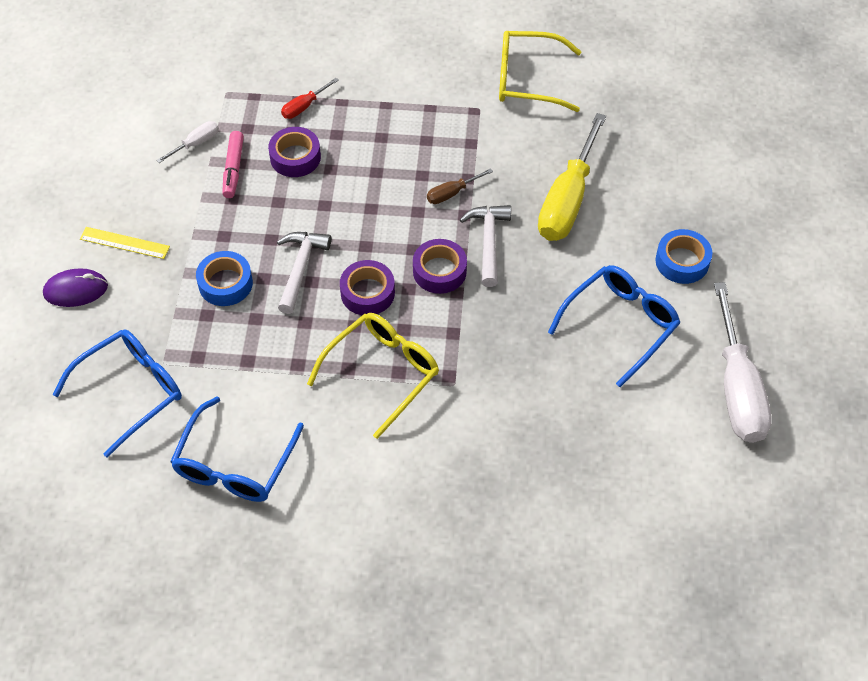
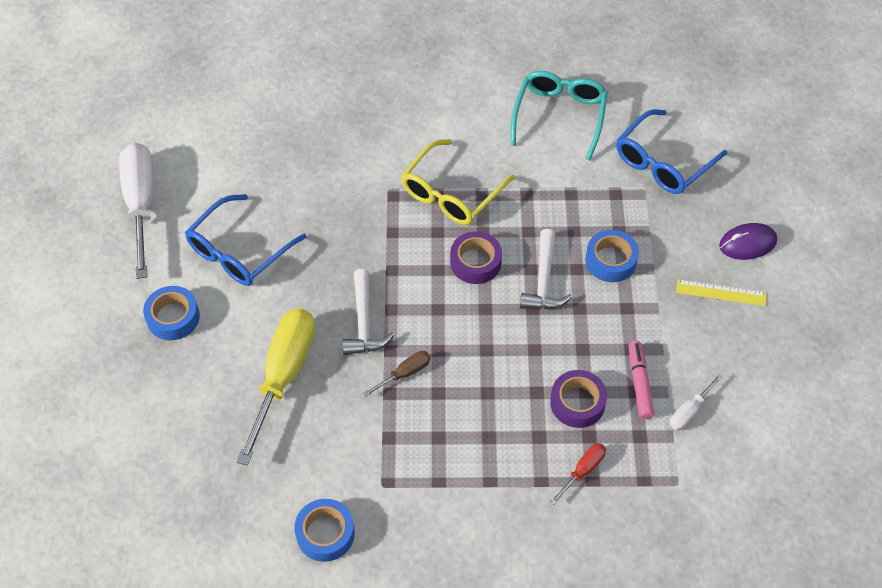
camera: 175 degrees right, 0 degrees up
blue glasses [170,396,304,502] -> turquoise glasses [511,71,608,161]
purple tape [413,239,467,294] -> none
yellow glasses [499,31,582,112] -> blue tape [295,499,355,562]

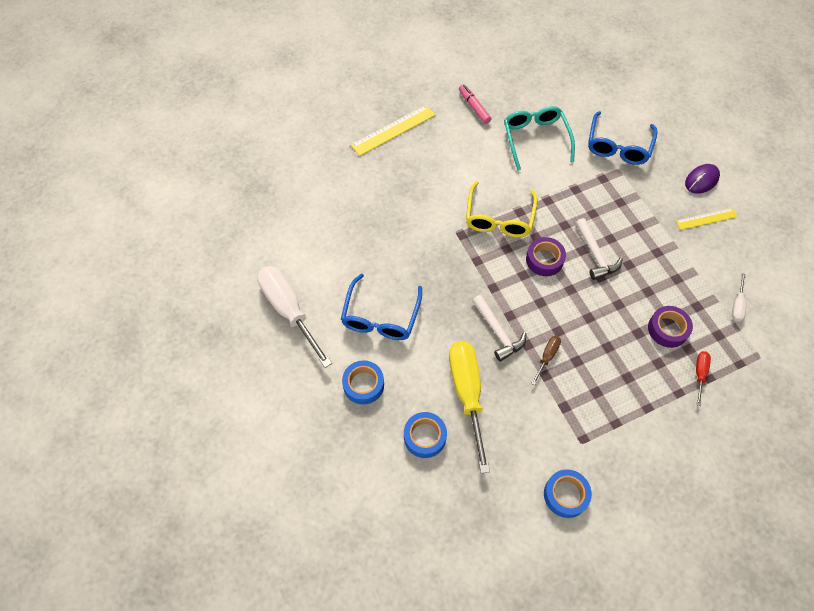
camera: 25 degrees left, 5 degrees up
blue tape [586,230,639,282] -> blue tape moved to [404,412,447,458]
pink marker [629,341,655,419] -> pink marker moved to [459,84,491,124]
none -> yellow ruler [351,105,435,156]

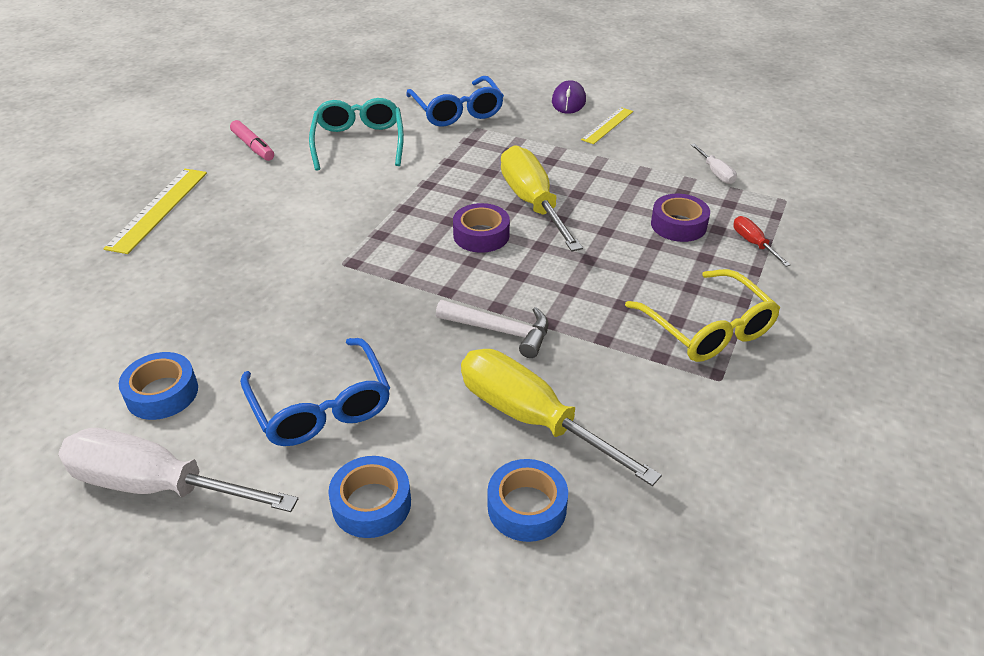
camera: 40 degrees left, 20 degrees down
pink marker [459,84,491,124] -> pink marker turned 150 degrees counterclockwise [230,120,274,161]
yellow glasses [466,181,538,238] -> yellow glasses moved to [625,269,780,362]
turquoise glasses [504,106,575,171] -> turquoise glasses turned 45 degrees clockwise [309,98,404,171]
brown screwdriver [531,336,561,385] -> none
blue tape [544,469,592,518] -> blue tape moved to [119,352,198,420]
white hammer [575,218,623,280] -> yellow screwdriver [501,145,583,252]

